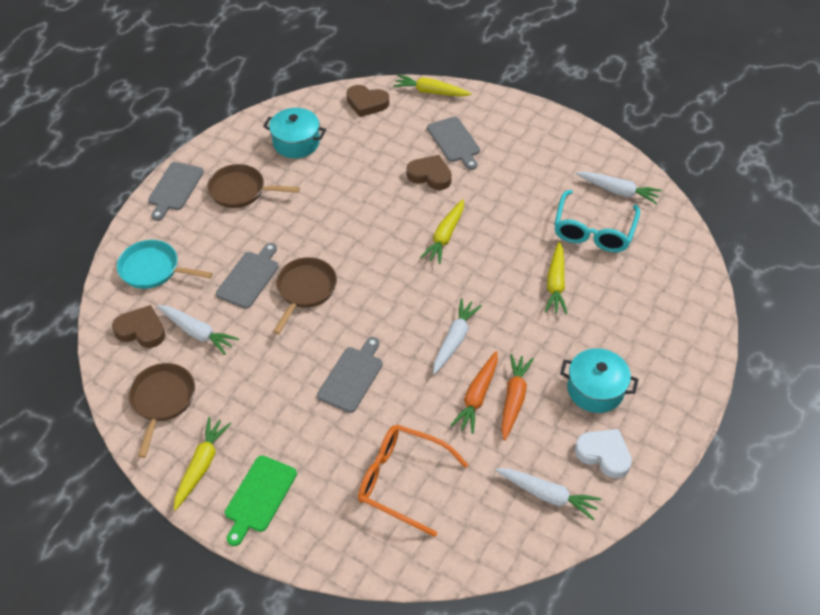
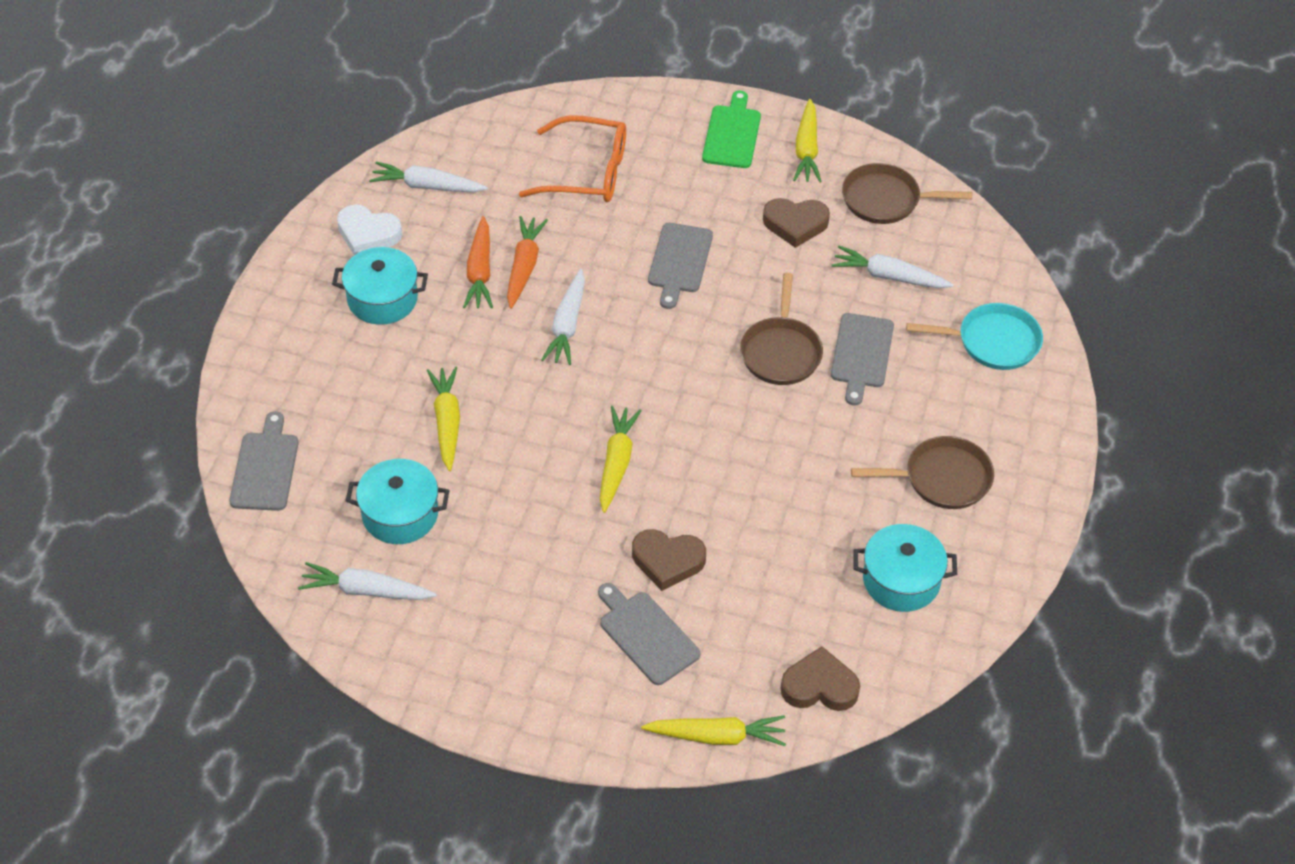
camera: 165 degrees right, 0 degrees up
brown heart [112,305,165,348] -> brown heart moved to [763,198,830,248]
brown pan [128,363,195,458] -> brown pan turned 105 degrees clockwise [842,163,972,224]
grey cutting board [148,162,204,221] -> grey cutting board moved to [229,411,298,511]
turquoise glasses [554,190,640,252] -> turquoise pot [346,459,450,544]

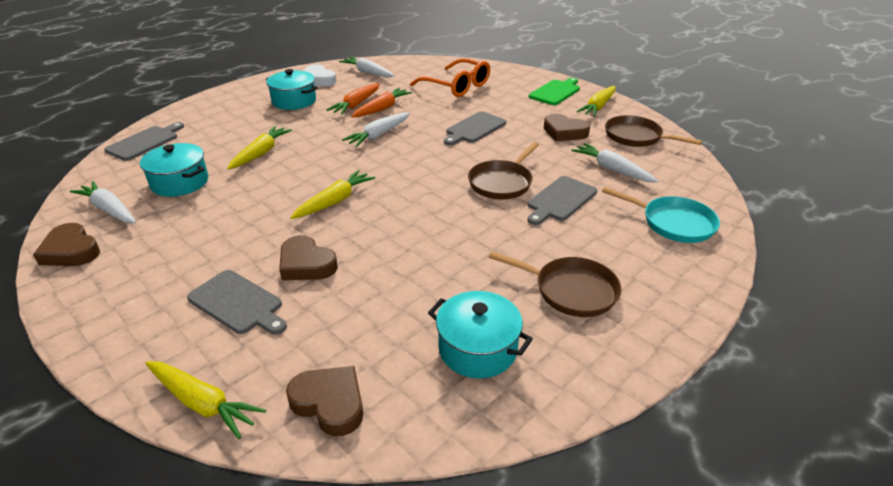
camera: 30 degrees right, 15 degrees down
grey cutting board [598,583,700,685] -> grey cutting board turned 135 degrees clockwise [187,270,287,335]
none -> brown heart [33,223,100,266]

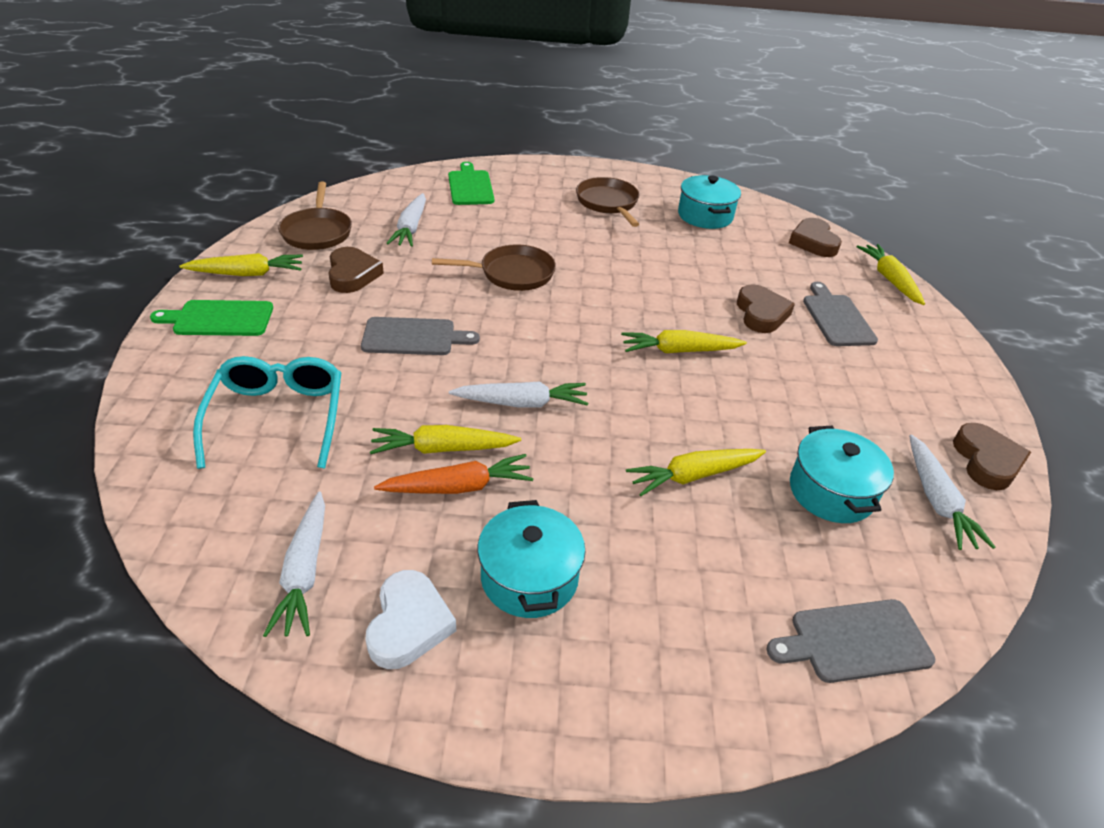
camera: 135 degrees left, 5 degrees up
orange carrot [351,88,413,117] -> yellow carrot [370,425,521,454]
orange glasses [410,58,490,97] -> turquoise glasses [193,356,341,469]
grey cutting board [528,176,597,225] -> none
turquoise pan [602,187,720,243] -> green cutting board [448,162,494,205]

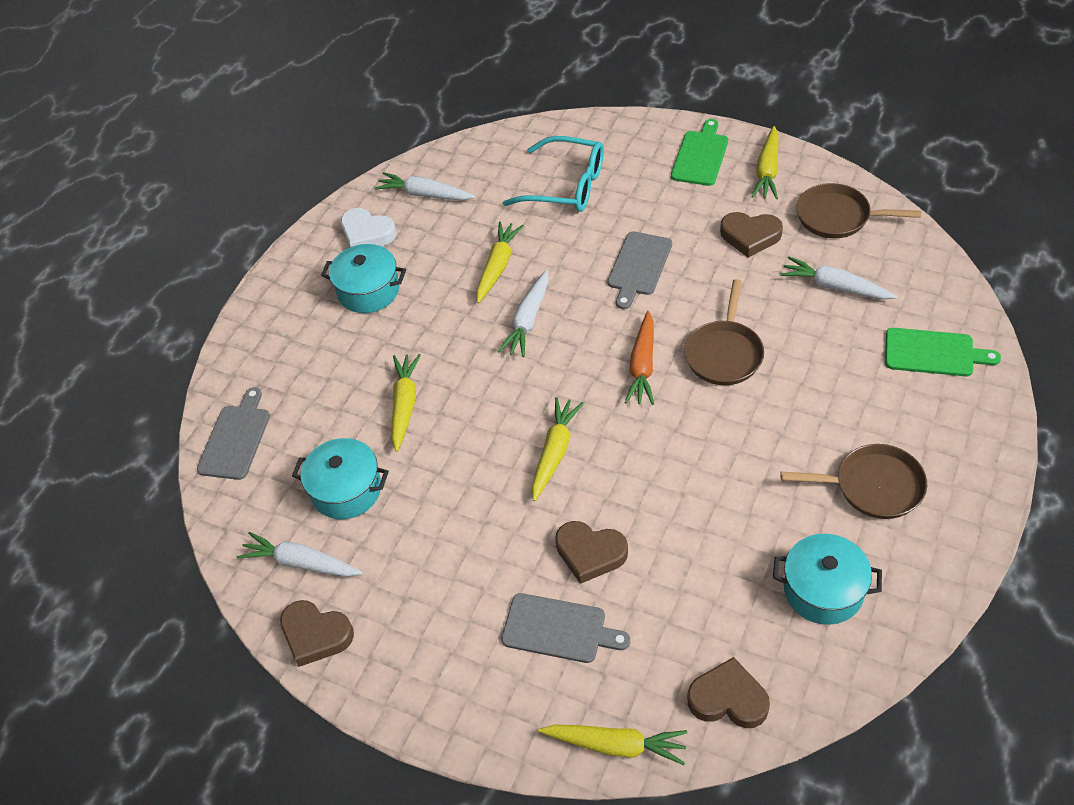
camera: 120 degrees right, 10 degrees up
orange carrot [374,454,534,494] -> orange carrot moved to [624,311,654,405]

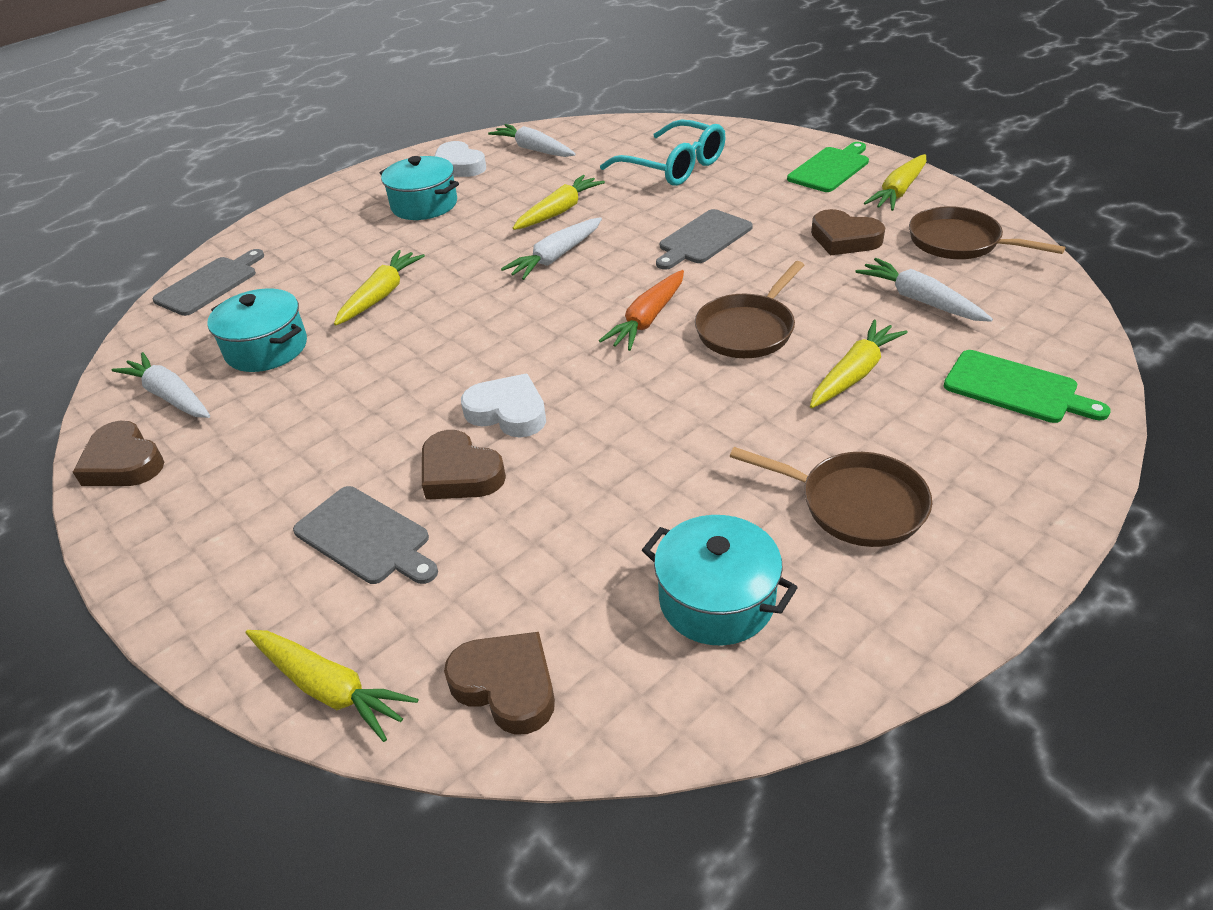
camera: 20 degrees right, 10 degrees down
yellow carrot [532,397,584,501] -> yellow carrot moved to [810,320,908,408]
none -> white heart [461,374,546,437]

